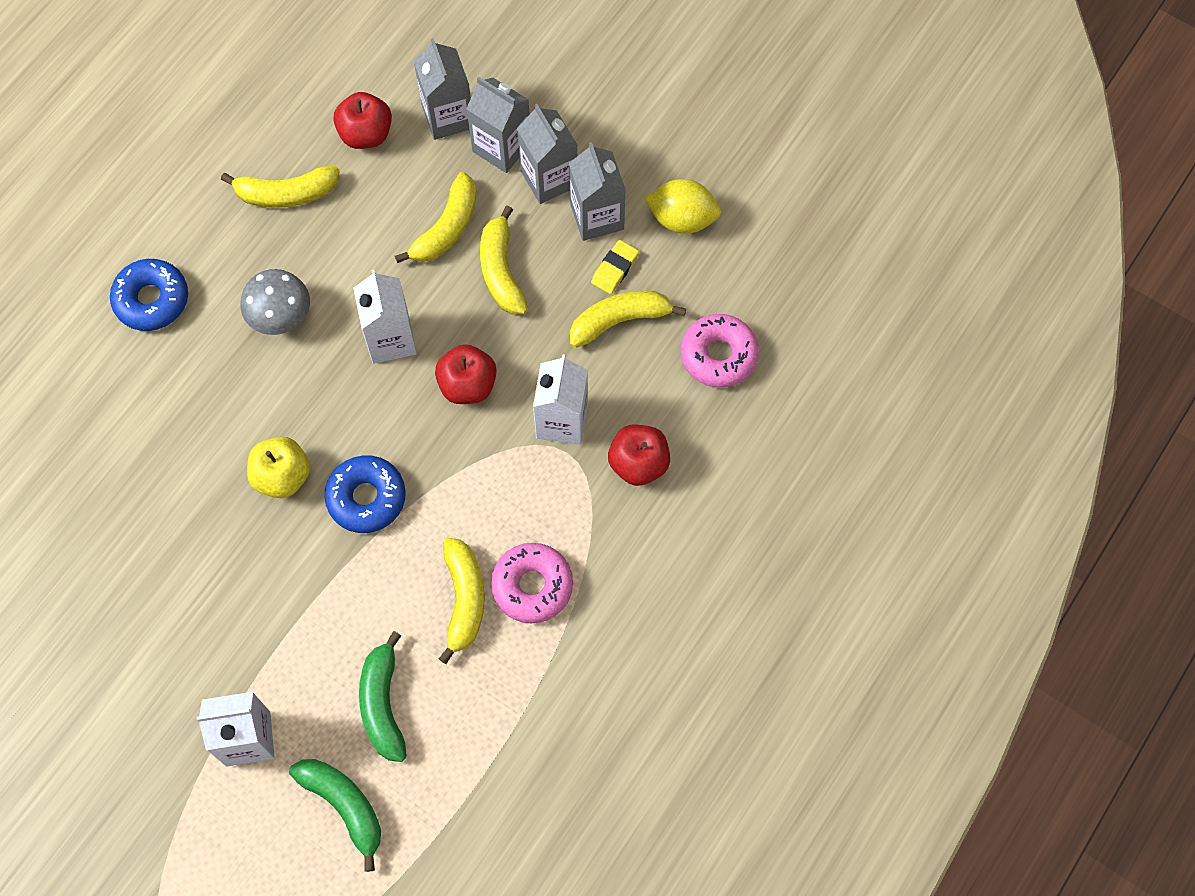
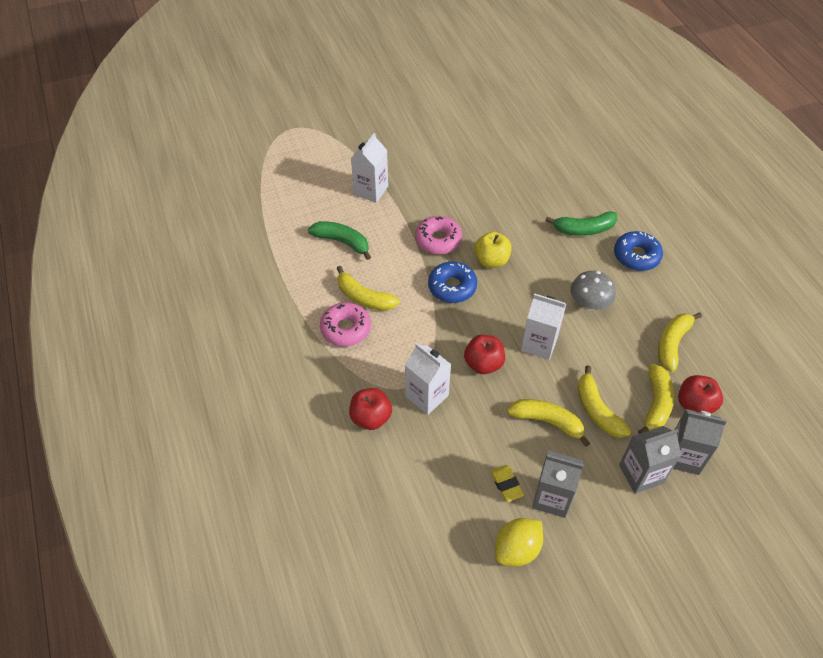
camera: 125 degrees right, 15 degrees down
green banana [289,759,381,872] -> green banana moved to [545,211,618,236]
grey carton [517,104,577,204] -> none
yellow banana [570,290,686,348] -> yellow banana moved to [638,364,674,434]
pink donut [681,314,759,388] -> pink donut moved to [415,216,462,254]

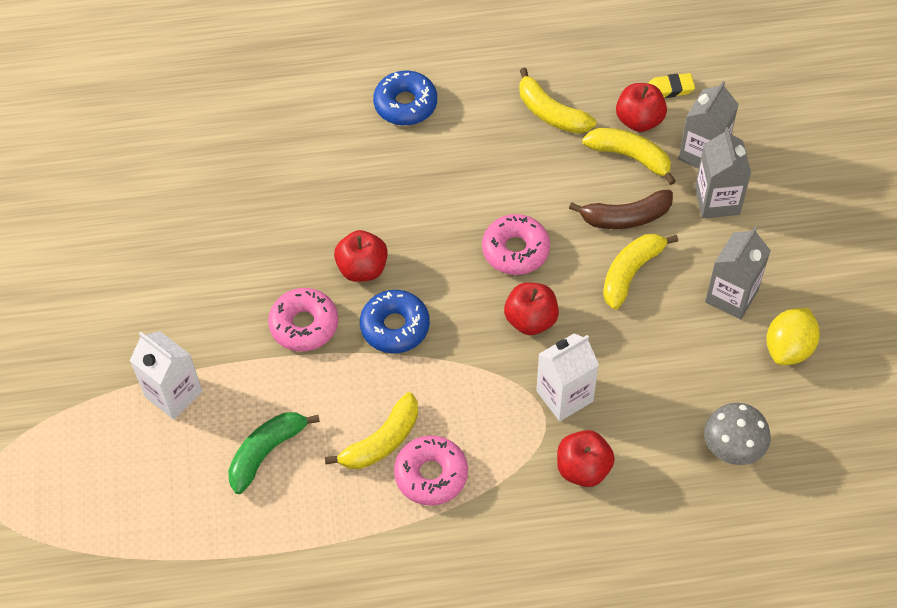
camera: 75 degrees left, 5 degrees up
yellow apple [474,232,512,268] -> red apple [334,230,388,282]
yellow eraser [490,465,524,502] -> yellow eraser moved to [648,73,695,98]
yellow lemon [495,518,543,567] -> yellow lemon turned 60 degrees clockwise [766,308,820,365]
white carton [521,294,566,360] -> pink donut [482,214,550,275]
green banana [545,211,618,236] -> none
grey mushroom [571,271,616,310] -> grey mushroom moved to [704,403,771,465]
yellow banana [577,365,631,438] -> brown banana [569,190,673,229]

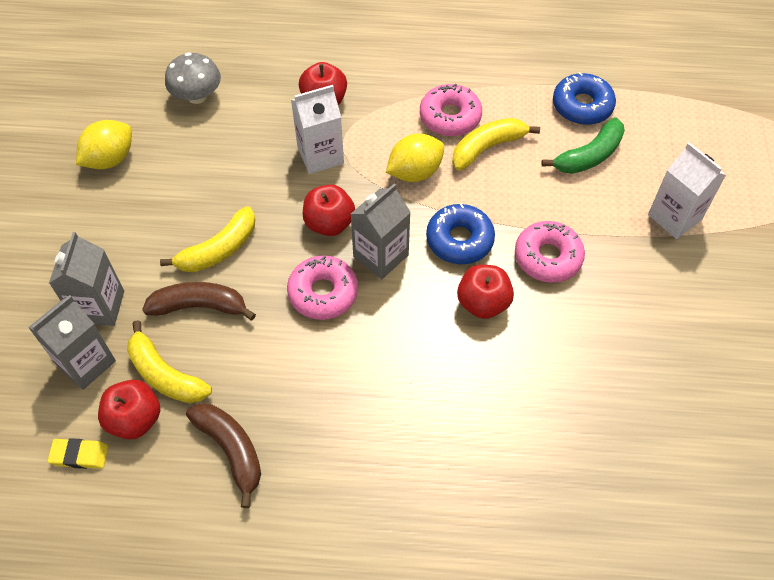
camera: 170 degrees left, 0 degrees up
blue donut [373,71,437,126] -> blue donut moved to [553,72,616,125]
yellow banana [519,68,596,134] -> brown banana [186,403,261,508]
grey carton [705,227,771,319] -> grey carton moved to [351,183,411,279]
none -> yellow lemon [386,134,444,182]

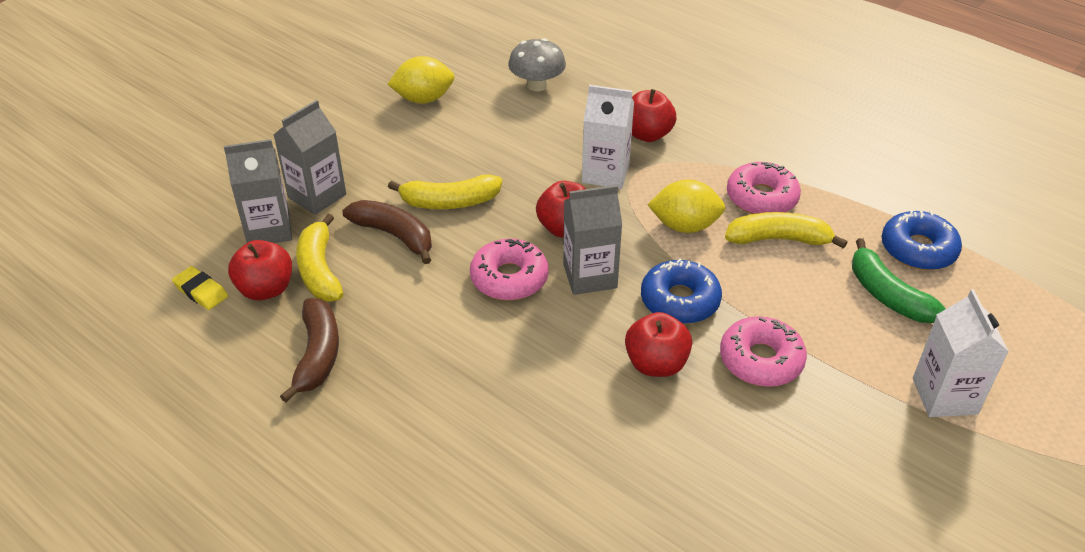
camera: 35 degrees right, 15 degrees down
green banana [541,117,625,174] -> green banana turned 60 degrees clockwise [852,238,946,323]

